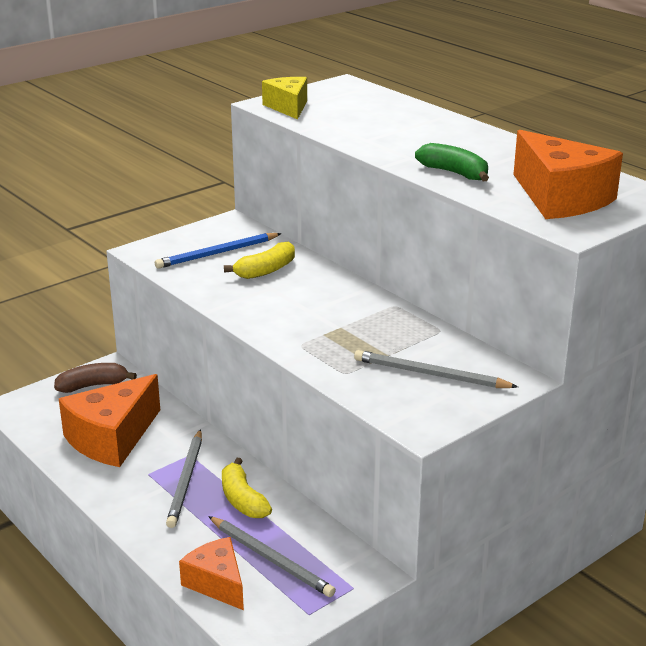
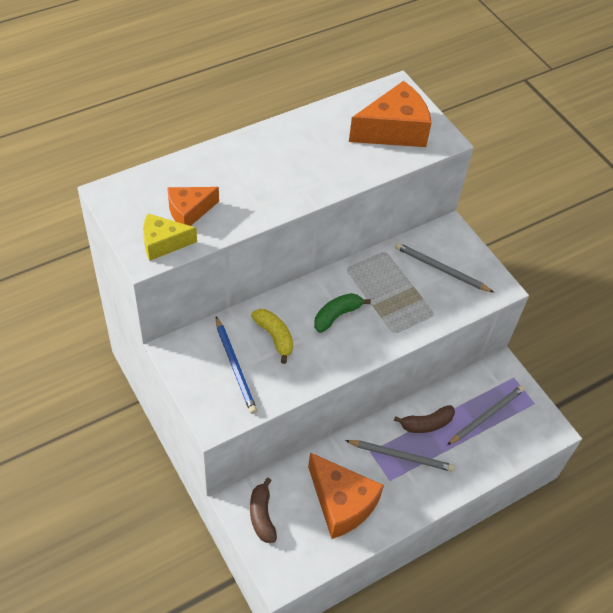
camera: 85 degrees left, 25 degrees up
orange cheese [179,537,244,610] -> orange cheese moved to [167,187,219,226]
yellow banana [222,458,272,518] -> brown banana [394,405,455,433]
grey pencil [354,350,518,388] -> grey pencil turned 90 degrees clockwise [395,243,494,293]
green banana [415,143,489,181] -> green banana moved to [314,293,371,333]

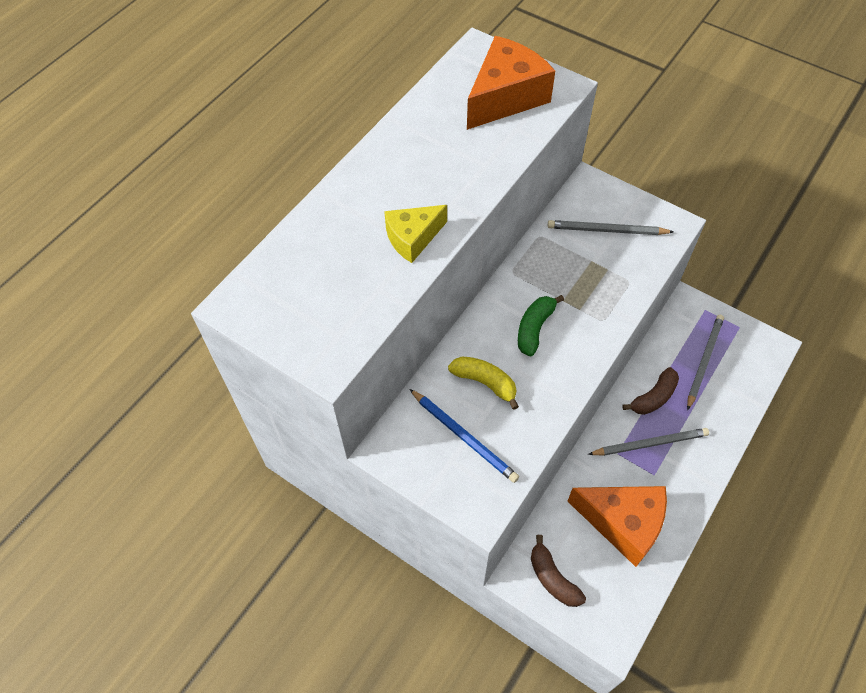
camera: 20 degrees left, 5 degrees up
yellow cheese [143,214,197,261] -> yellow cheese moved to [384,205,447,263]
orange cheese [167,187,219,226] -> none

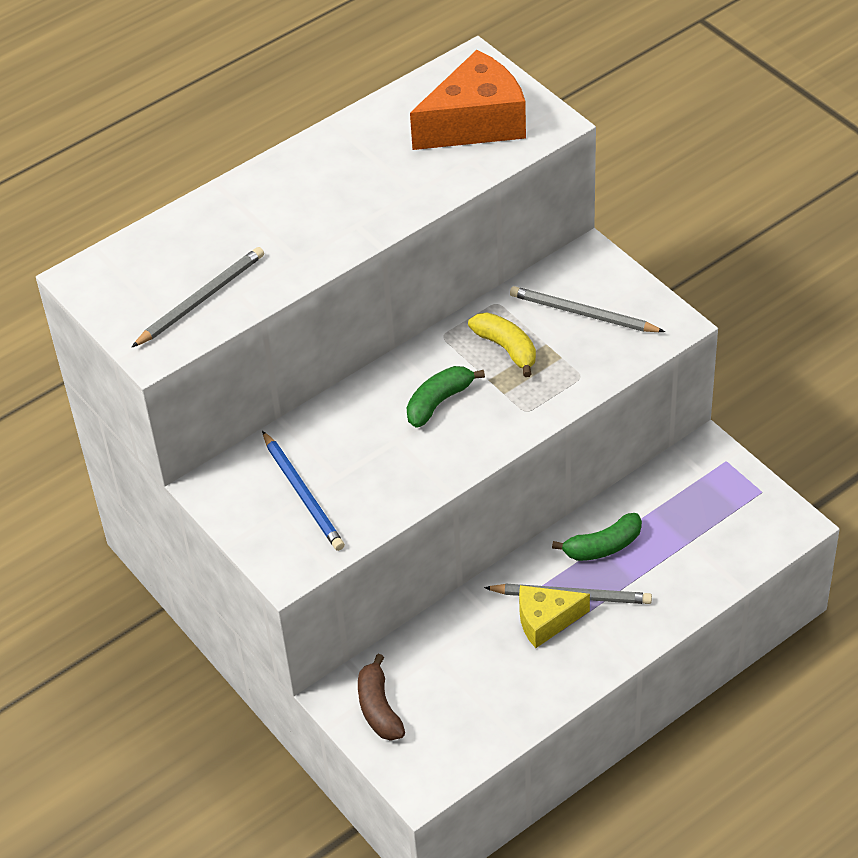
camera: 20 degrees right, 10 degrees down
yellow cheese [384,205,447,263] -> yellow cheese moved to [519,585,590,648]
yellow banana [448,356,519,410] -> yellow banana moved to [468,313,536,377]
orange cheese [567,486,667,567] -> none
brown banana [622,367,679,415] -> green banana [552,513,642,561]
grey pencil [687,315,724,410] -> grey pencil moved to [131,247,264,348]

